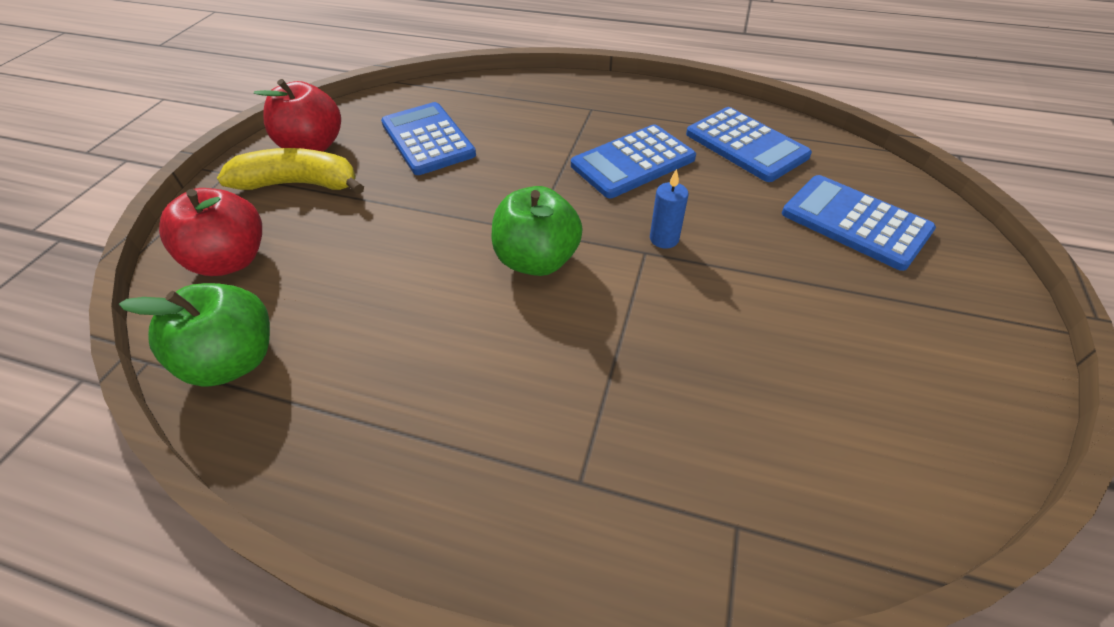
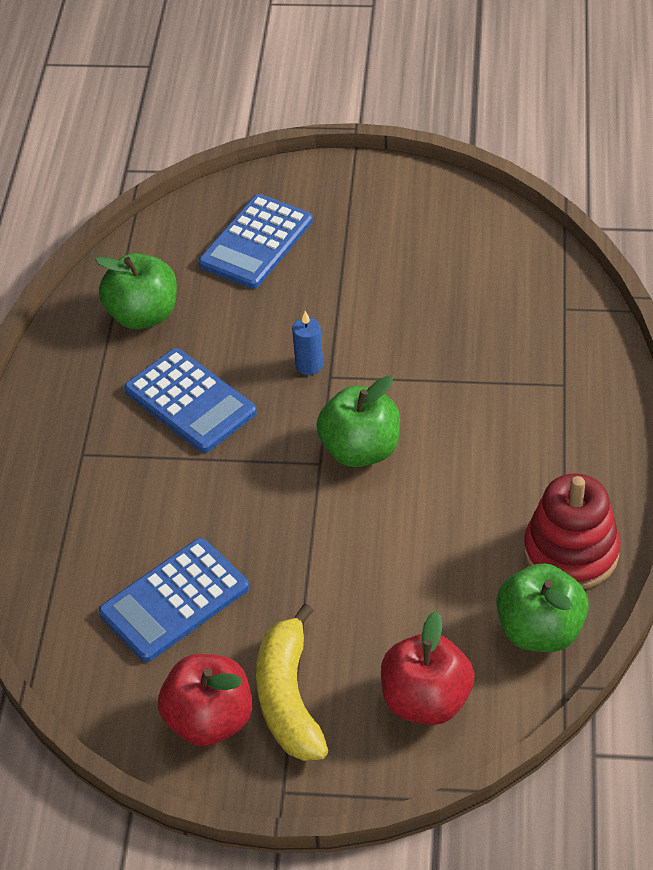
camera: 100 degrees left, 0 degrees up
blue calculator [686,107,812,182] -> green apple [95,253,177,329]
none -> red stacking toy [524,473,621,589]

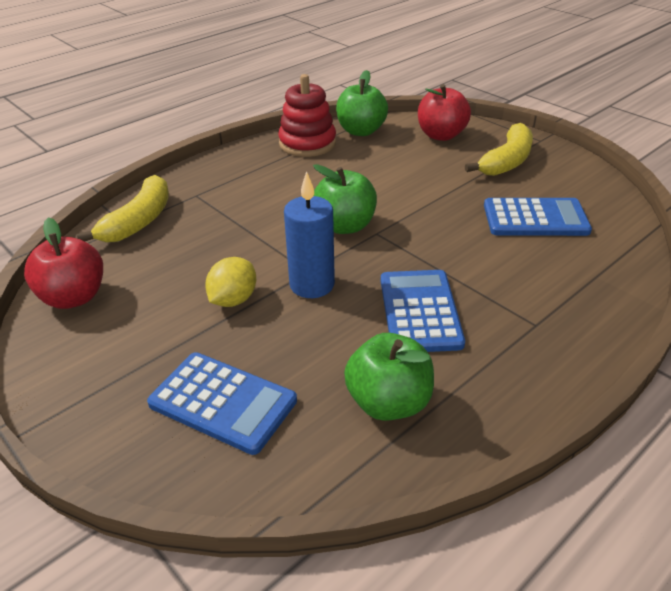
camera: 140 degrees left, 10 degrees down
red apple [158,654,252,746] -> red apple moved to [24,218,103,309]
blue calculator [198,194,313,289] -> blue calculator turned 45 degrees clockwise [147,352,297,455]
blue candle [292,311,323,375] -> blue candle [284,171,335,298], size x1.81
none -> yellow banana [76,175,169,243]
none -> yellow lemon [205,257,256,307]

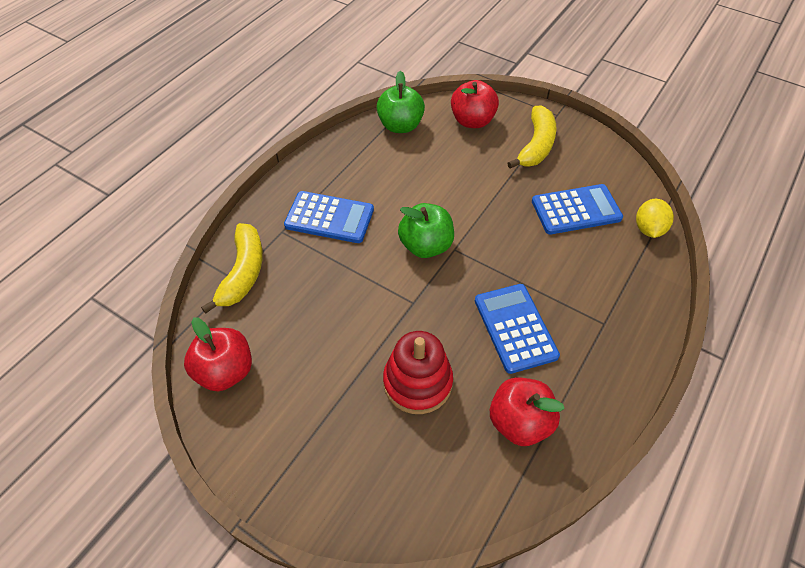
camera: 15 degrees left, 15 degrees up
blue calculator [147,352,297,455] -> blue calculator moved to [284,191,374,243]
yellow lemon [205,257,256,307] -> yellow lemon moved to [636,199,674,238]
red stacking toy [278,74,336,157] -> red stacking toy moved to [383,331,453,414]
blue candle [284,171,335,298] -> none
green apple [344,333,434,421] -> red apple [490,377,565,446]

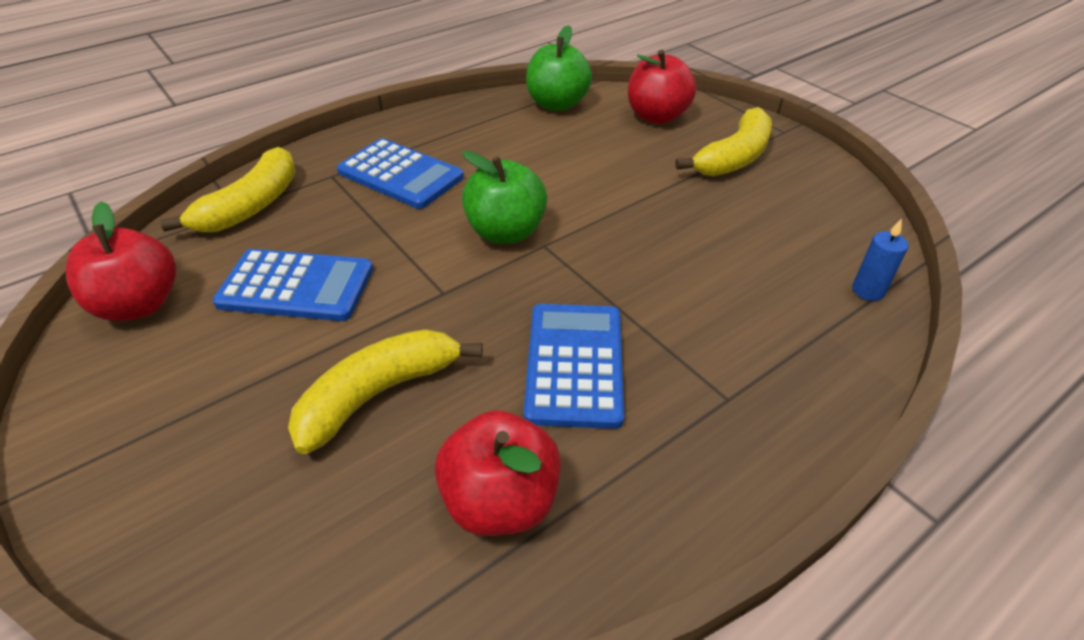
camera: 20 degrees right, 10 degrees down
red stacking toy [383,331,453,414] -> yellow banana [288,329,483,454]
blue calculator [532,184,623,235] -> blue calculator moved to [212,249,373,321]
yellow lemon [636,199,674,238] -> blue candle [852,218,908,301]

